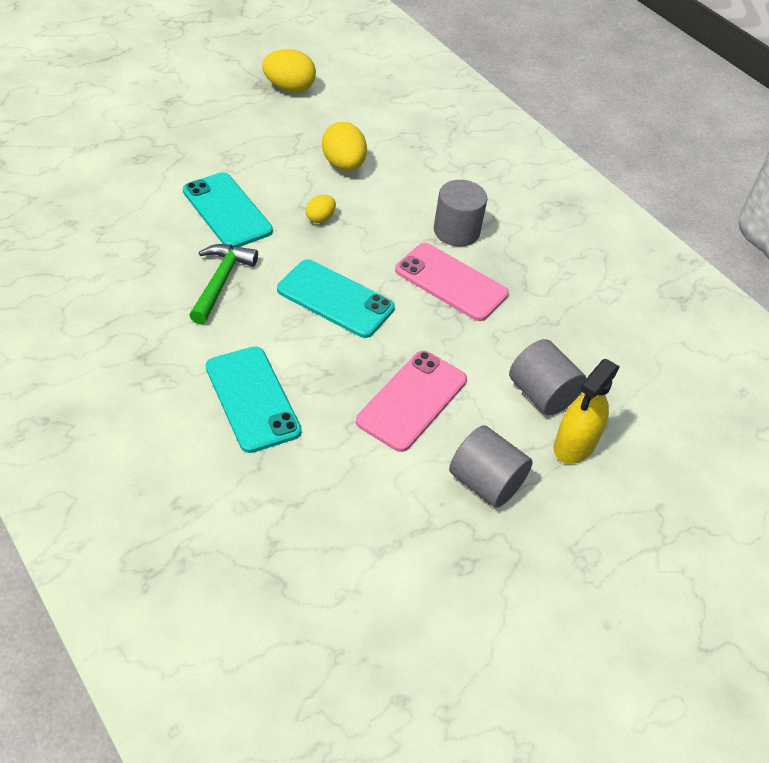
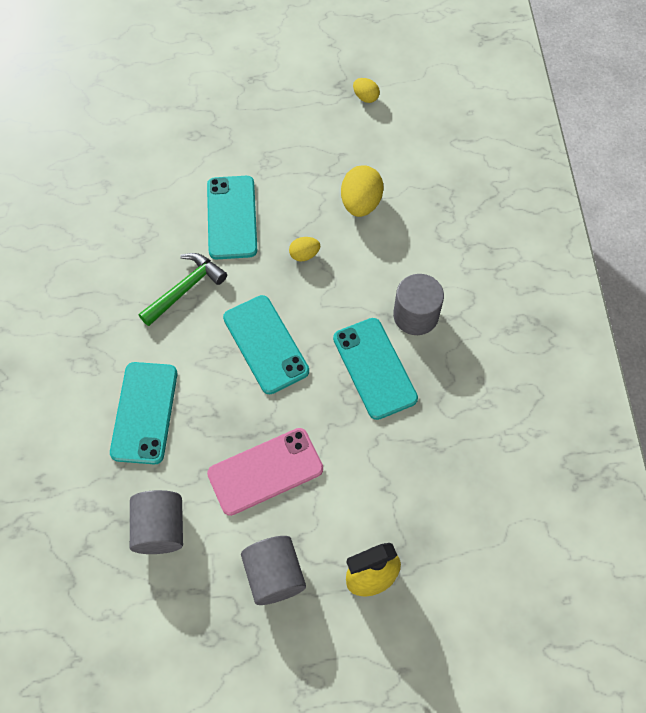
camera: 35 degrees right, 15 degrees up
yellow egg [262,49,316,93] -> yellow egg [353,78,380,103], size x0.55
pink phone [395,243,509,321] -> turquoise phone [333,318,418,420]
grey cylinder [509,339,586,416] -> grey cylinder moved to [130,490,183,554]

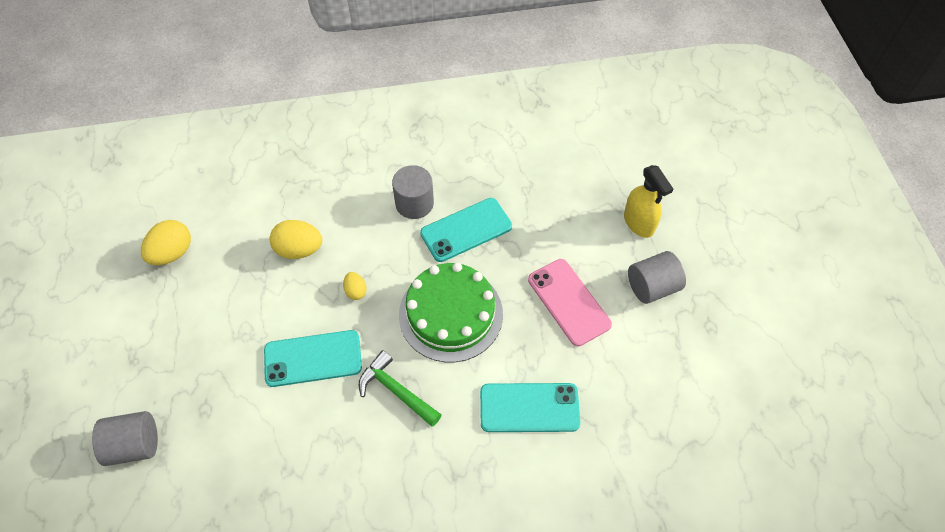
camera: 95 degrees left, 5 degrees down
grey cylinder [130,490,183,554] -> grey cylinder moved to [92,411,158,466]
turquoise phone [223,295,309,394] -> green cake [399,263,503,362]
yellow egg [353,78,380,103] -> yellow egg [141,220,191,265], size x1.80

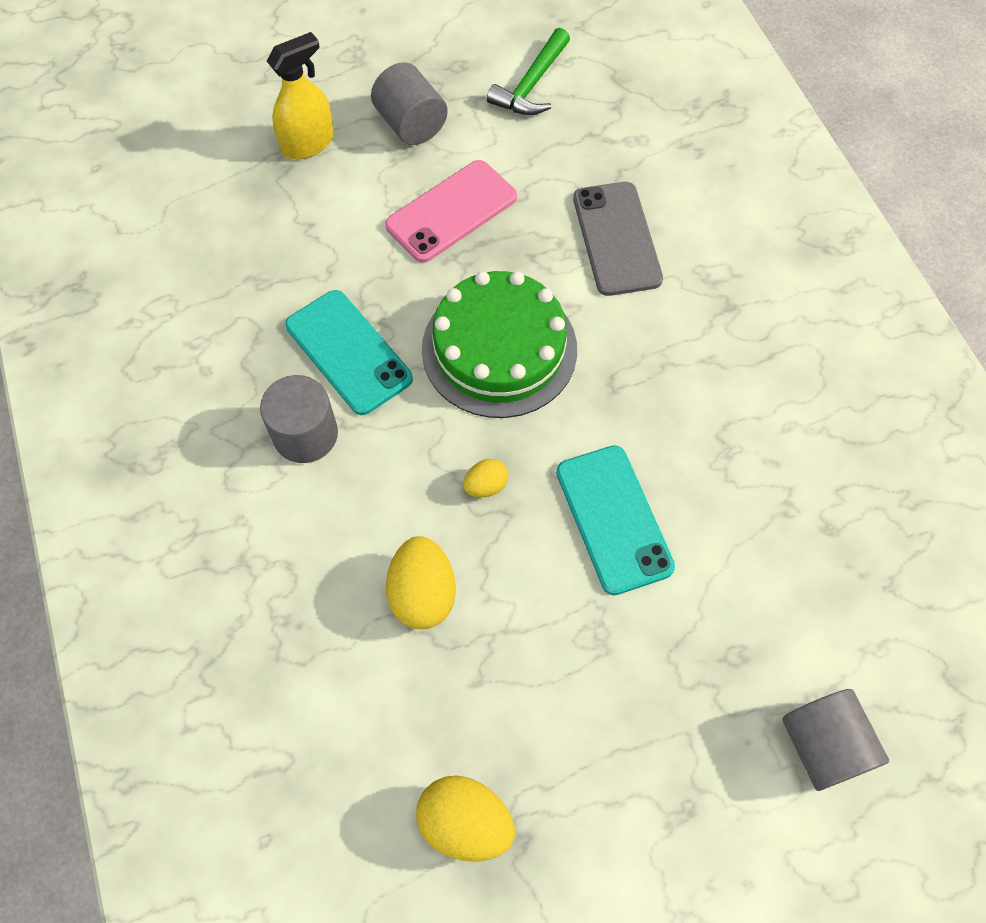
camera: 100 degrees left, 5 degrees up
green hammer [359,350,442,427] -> green hammer moved to [487,28,570,115]
turquoise phone [480,383,580,432] -> grey phone [573,182,663,296]

